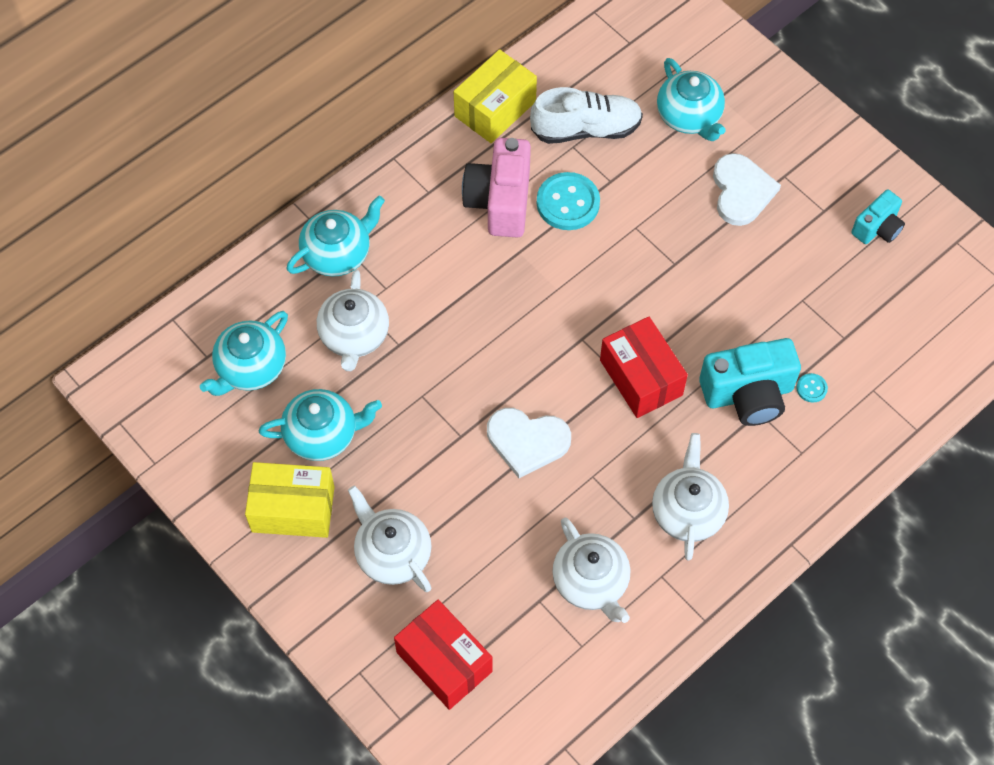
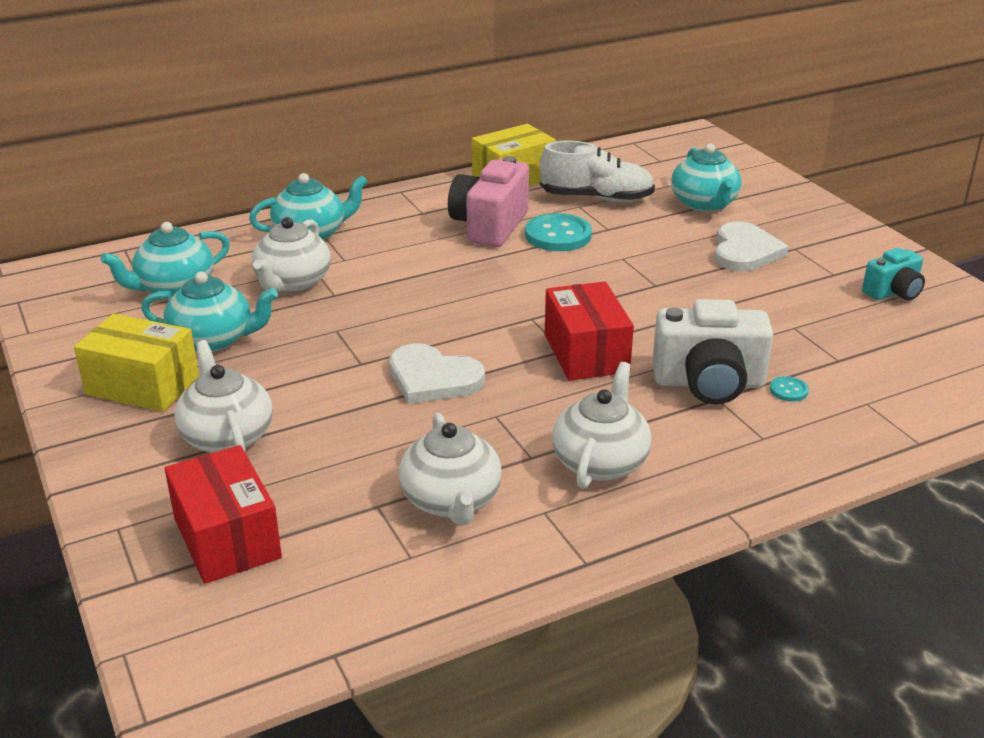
camera: 15 degrees right, 30 degrees down
turquoise camera [699,338,801,426] -> white camera [652,299,773,404]

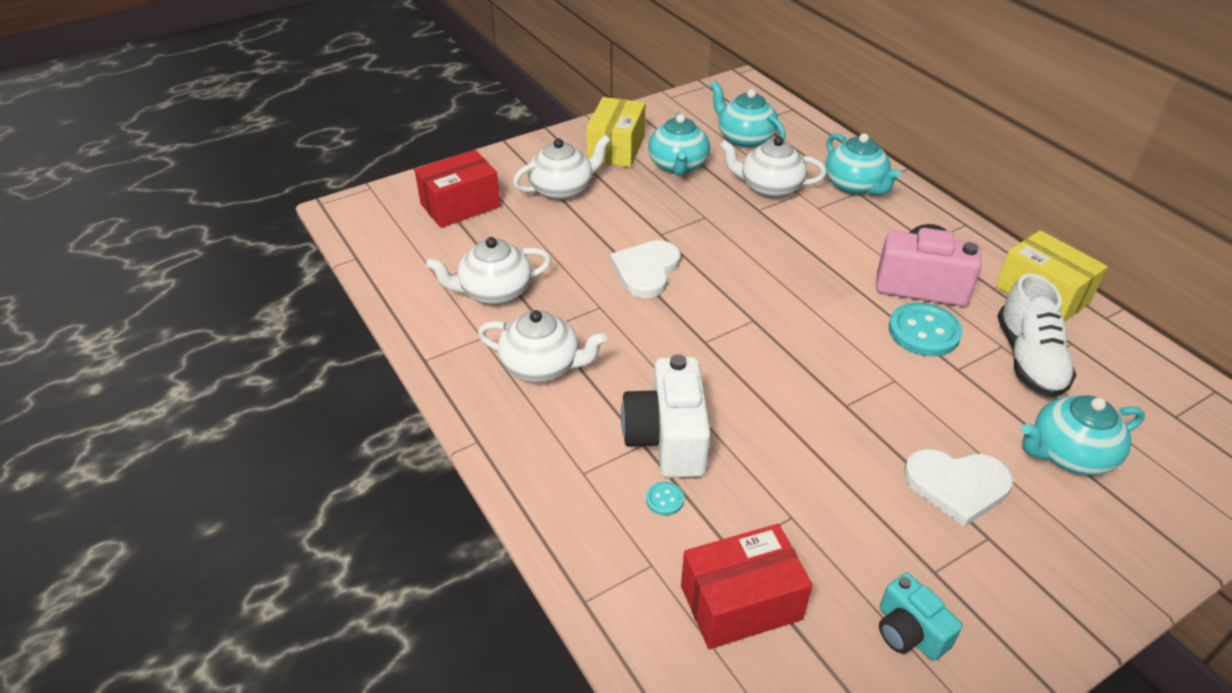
camera: 85 degrees right, 10 degrees up
red box [545,281,634,381] -> red box moved to [681,524,813,649]

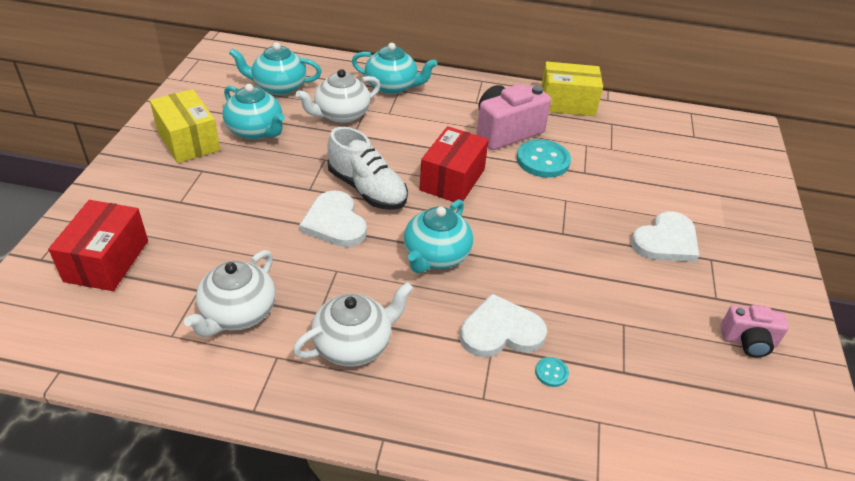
camera: 50 degrees left, 0 degrees up
white teapot [513,135,610,200] -> none
white camera [621,354,711,478] -> white heart [460,294,547,357]
red box [681,524,813,649] -> red box moved to [419,126,489,202]
turquoise camera [879,573,963,661] -> pink camera [720,305,789,358]
white shoe [997,273,1076,397] -> white shoe moved to [327,127,408,210]
turquoise teapot [1022,395,1145,476] -> turquoise teapot moved to [404,199,473,273]

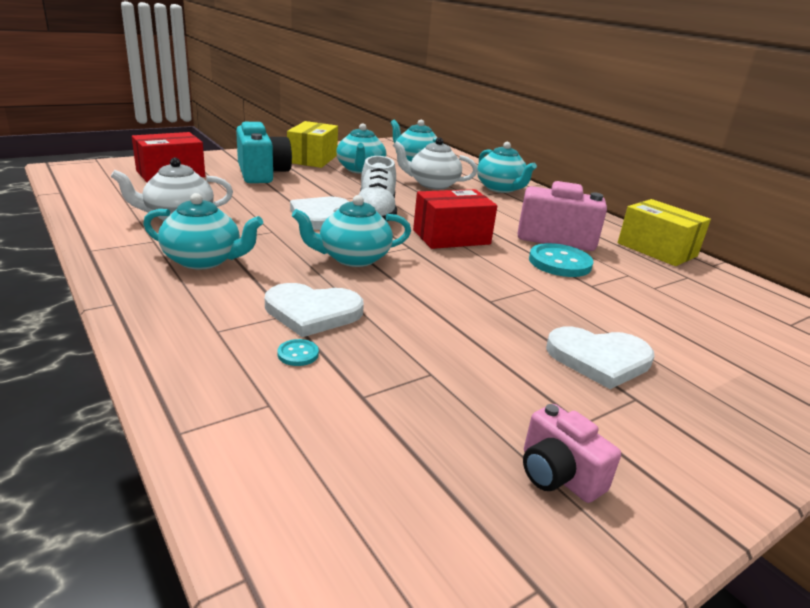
camera: 45 degrees right, 15 degrees down
white teapot [293,282,413,367] -> turquoise teapot [143,193,263,269]
white heart [460,294,547,357] -> white heart turned 150 degrees clockwise [265,283,364,337]
none -> turquoise camera [236,122,292,183]

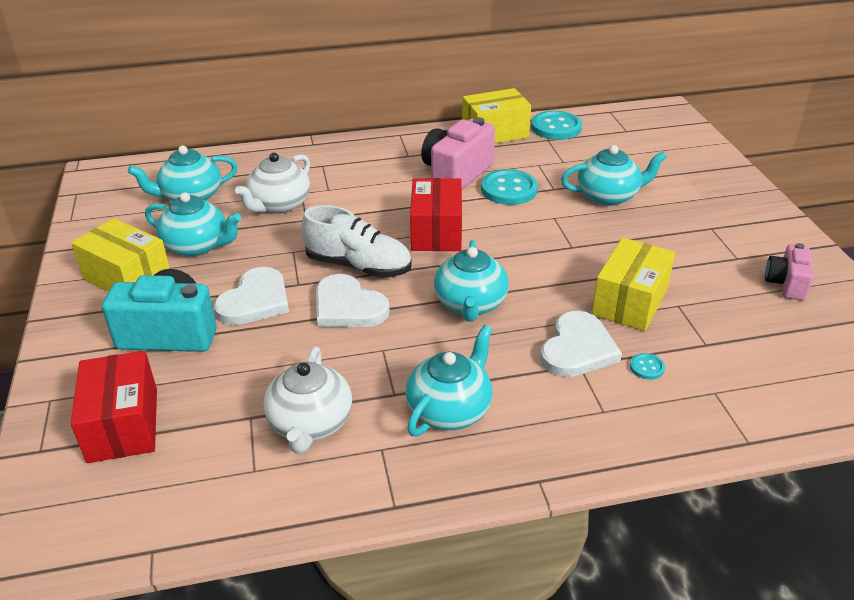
camera: 65 degrees left, 10 degrees up
turquoise teapot [477,142,537,193] -> turquoise teapot moved to [561,145,667,206]
pink camera [523,404,621,503] -> pink camera turned 120 degrees clockwise [765,243,814,300]
white heart [546,326,655,389] -> white heart moved to [214,267,289,325]
none -> turquoise button [531,111,582,140]
none -> yellow box [592,237,675,331]

